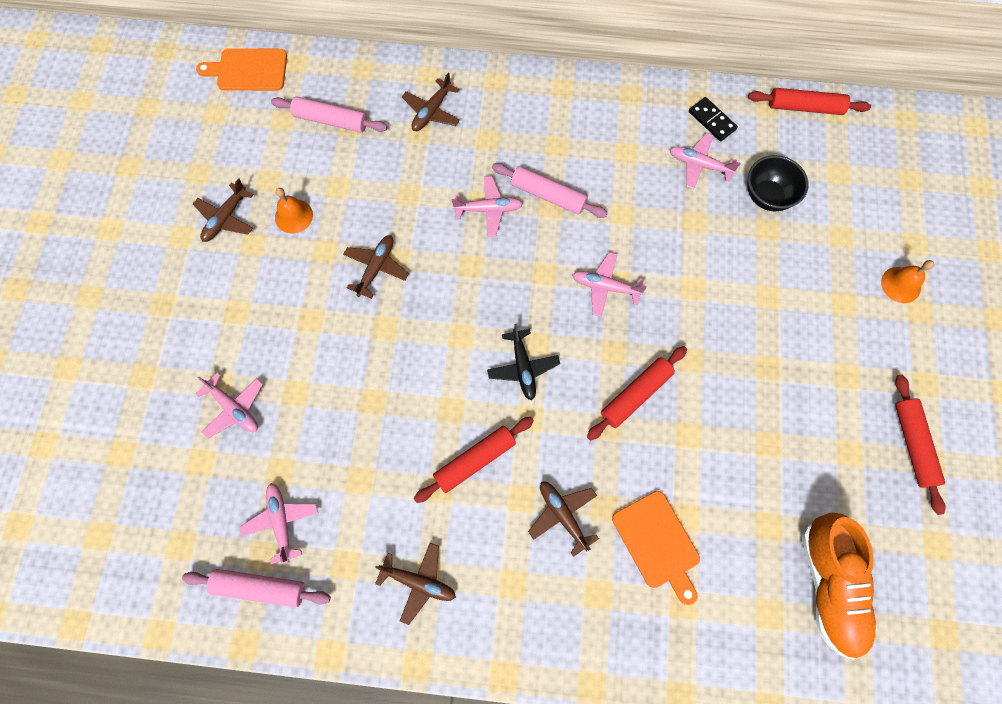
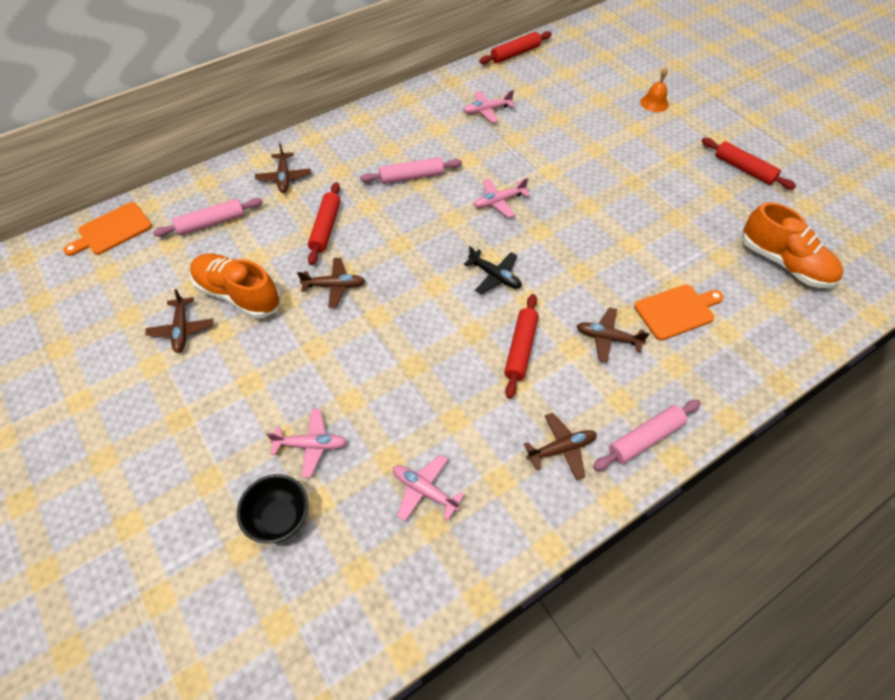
camera: 40 degrees left, 15 degrees down
pink rolling pin [182,569,331,607] -> pink rolling pin moved to [593,400,701,470]
orange bell [275,188,313,233] -> orange shoe [190,253,281,319]
brown plane [343,235,409,299] -> brown plane turned 105 degrees clockwise [297,258,365,308]
pink plane [451,176,523,237] -> none
red rolling pin [587,346,687,441] -> red rolling pin moved to [308,182,341,265]
orange cutting board [612,491,700,605] -> orange cutting board turned 45 degrees counterclockwise [634,284,724,341]
black domino [689,97,738,141] -> none
black bowl [748,155,809,211] -> black bowl moved to [237,474,308,544]

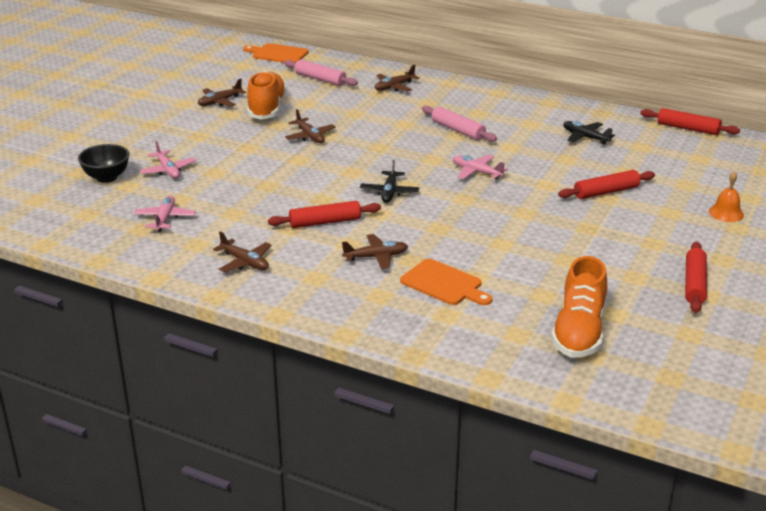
camera: 60 degrees right, 25 degrees down
red rolling pin [308,182,341,265] -> red rolling pin moved to [558,170,655,199]
pink plane [463,90,515,123] -> black plane [564,121,615,145]
brown plane [577,307,649,362] -> brown plane turned 90 degrees clockwise [342,234,408,269]
pink rolling pin [593,400,701,470] -> none

